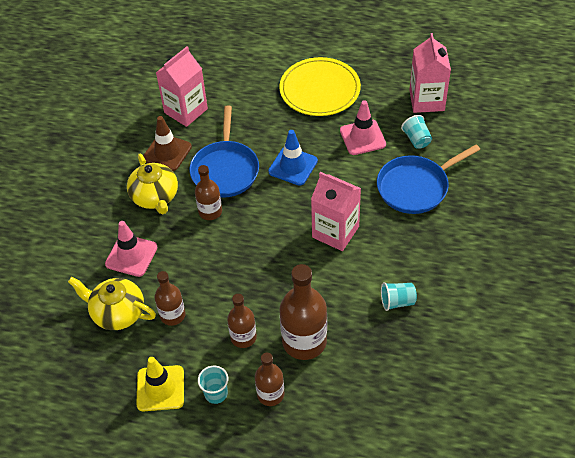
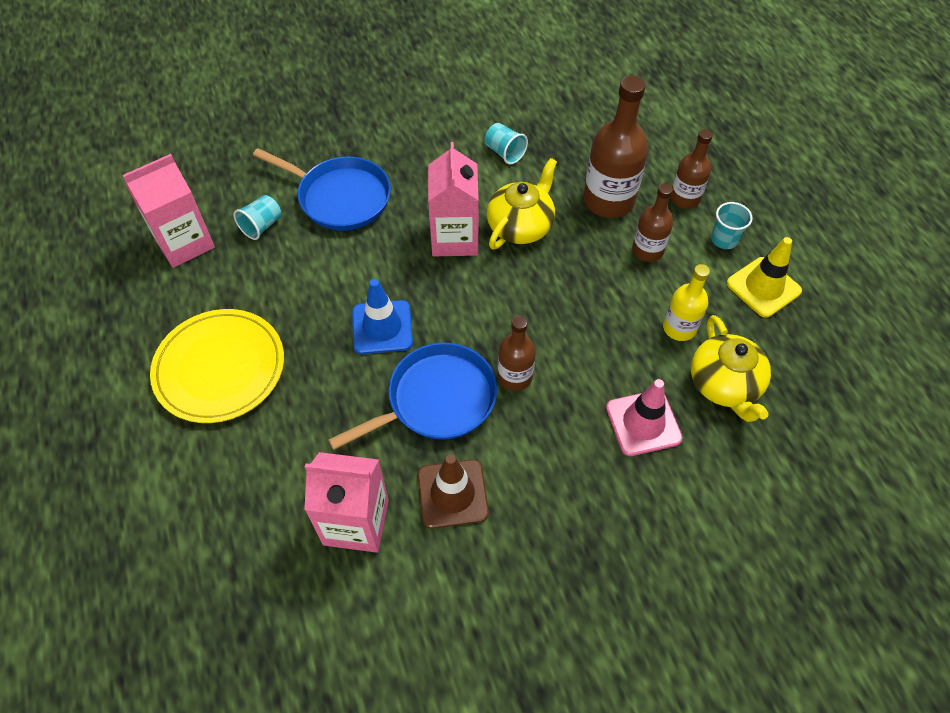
camera: 125 degrees left, 5 degrees up
yellow teapot [127,154,178,214] -> yellow teapot moved to [487,158,557,250]
brown bottle [155,271,185,326] -> yellow bottle [663,264,710,341]
pink traffic cone [340,100,386,155] -> none

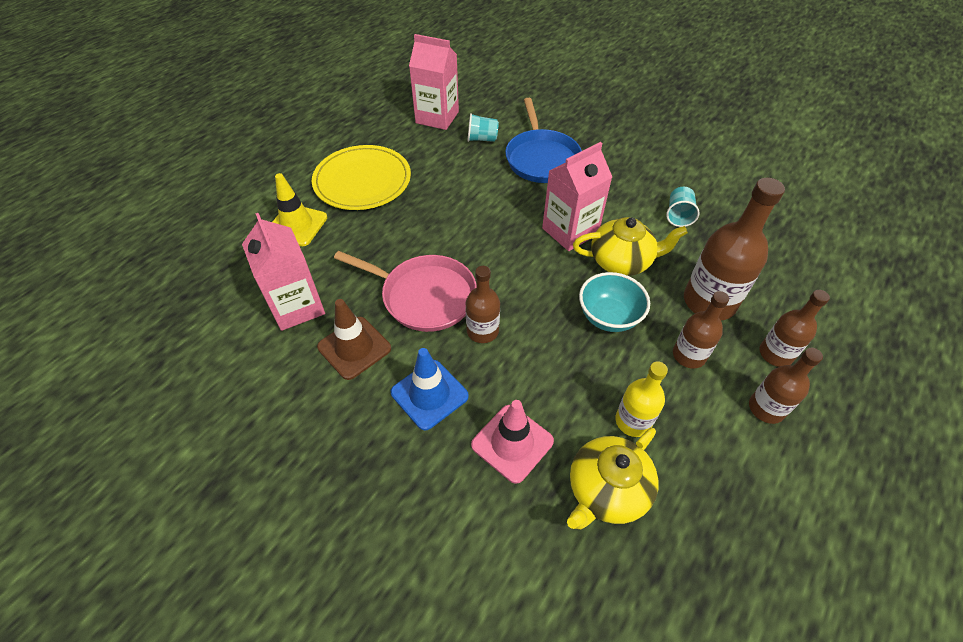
camera: 55 degrees right, 5 degrees down
blue pan [328,343,497,450] -> pink pan [334,251,477,332]
blue traffic cone [352,279,413,354] -> blue traffic cone moved to [391,348,469,431]
turquoise cup [711,202,753,249] -> brown bottle [749,348,823,424]
yellow traffic cone [727,237,802,318] -> yellow traffic cone moved to [273,173,327,246]
none -> turquoise bowl [579,272,650,332]

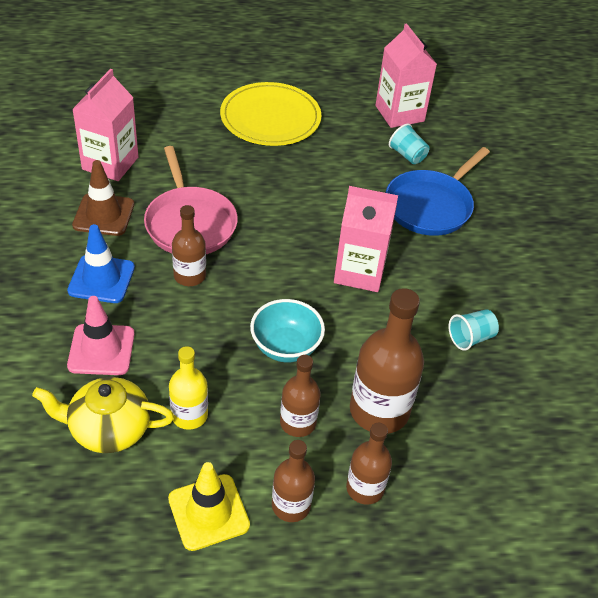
camera: 45 degrees right, 5 degrees down
yellow traffic cone [273,173,327,246] -> yellow traffic cone moved to [168,462,250,551]
yellow teapot [573,217,688,276] -> none

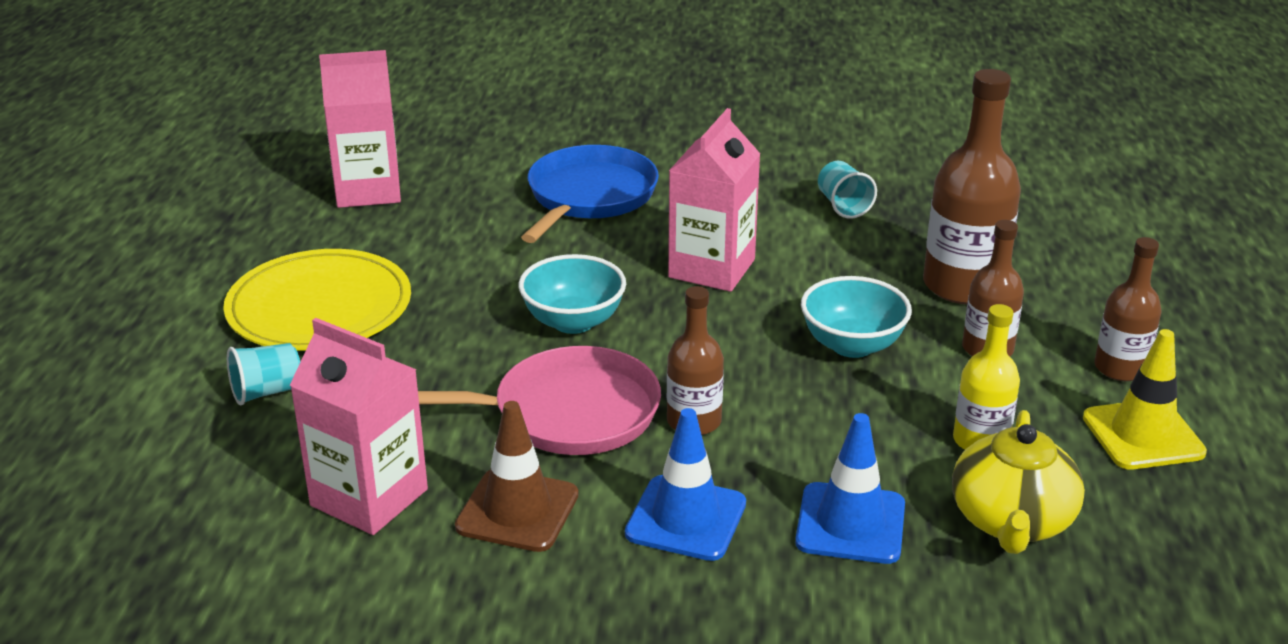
camera: 75 degrees left, 15 degrees down
pink traffic cone [67,296,135,375] -> blue traffic cone [795,413,905,564]
brown bottle [346,423,392,505] -> none
blue pan [386,147,490,236] -> blue pan turned 120 degrees counterclockwise [521,145,659,243]
turquoise cup [389,124,430,164] -> turquoise cup moved to [227,343,300,405]
none -> turquoise bowl [519,254,626,334]

